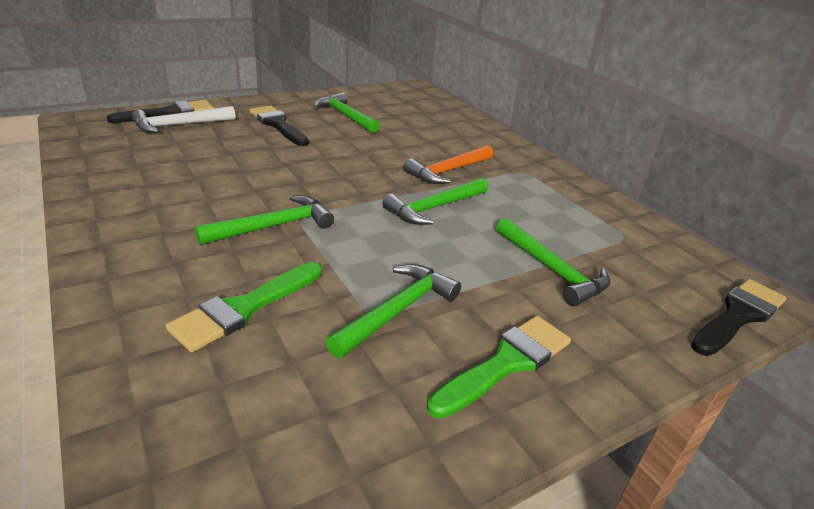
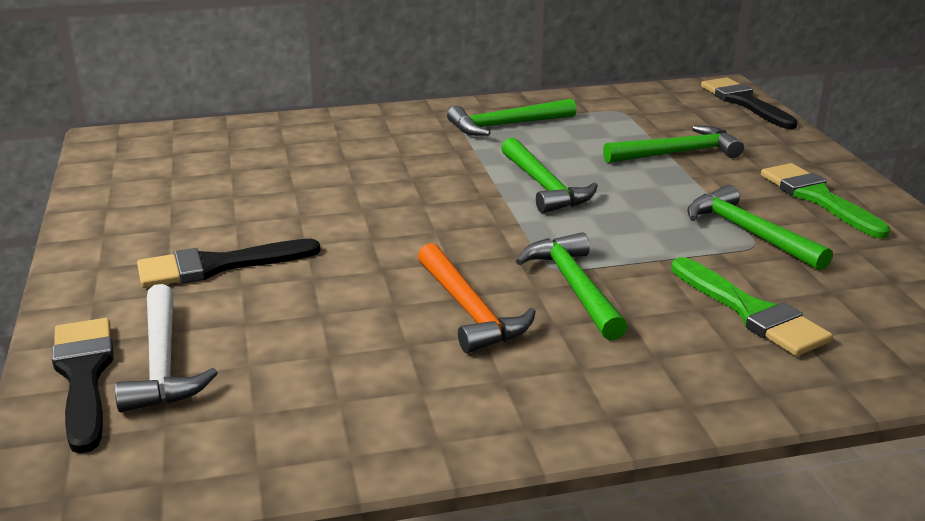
camera: 70 degrees left, 5 degrees down
green hammer [314,93,379,133] -> green hammer moved to [447,98,576,136]
orange hammer [404,145,493,184] -> orange hammer moved to [418,243,536,353]

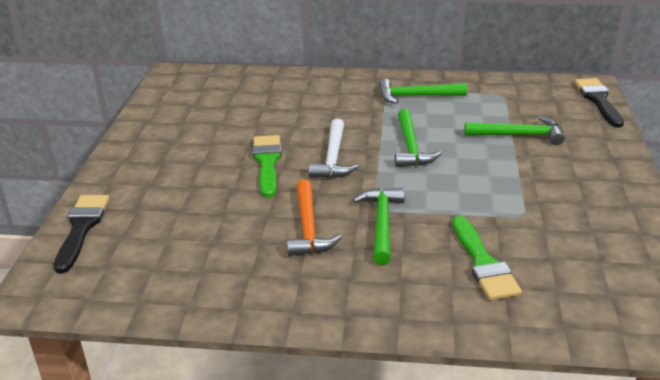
camera: 20 degrees right, 5 degrees up
white hammer [115,284,218,412] -> white hammer moved to [309,119,359,178]
black brush [137,239,321,288] -> none
green hammer [687,185,833,271] -> none
green brush [761,163,890,239] -> green brush moved to [253,135,282,198]

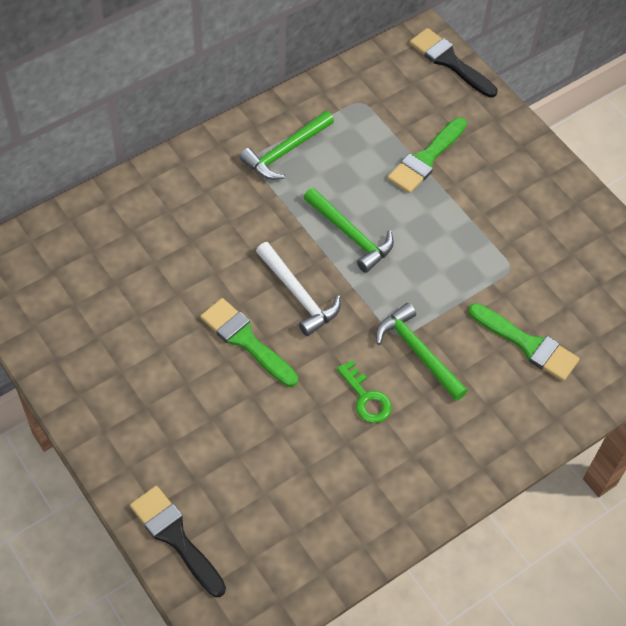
camera: 45 degrees left, 25 degrees up
orange hammer [287,179,342,256] -> green key [337,360,392,423]
green hammer [464,116,565,145] -> green brush [388,117,467,193]

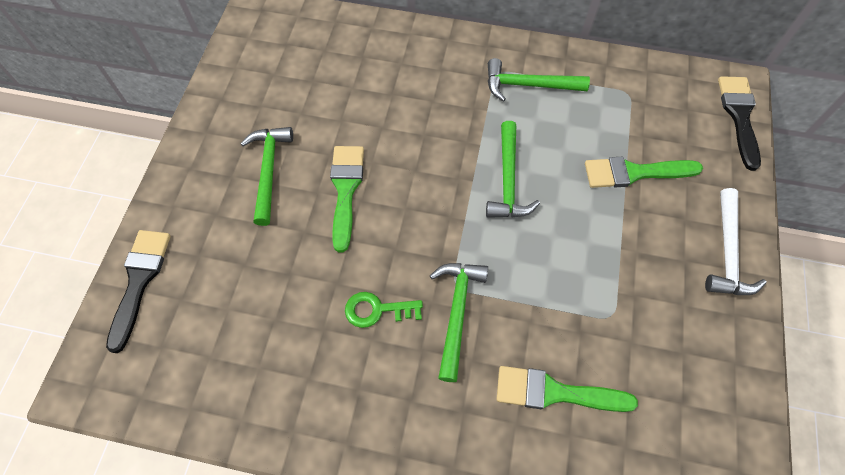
camera: 50 degrees right, 5 degrees up
white hammer [256,242,341,336] -> white hammer moved to [705,188,767,295]
green key [337,360,392,423] -> green key turned 75 degrees clockwise [345,292,423,328]
green brush [468,303,580,381] -> green brush turned 105 degrees clockwise [497,366,638,412]
none -> green hammer [240,127,293,226]

